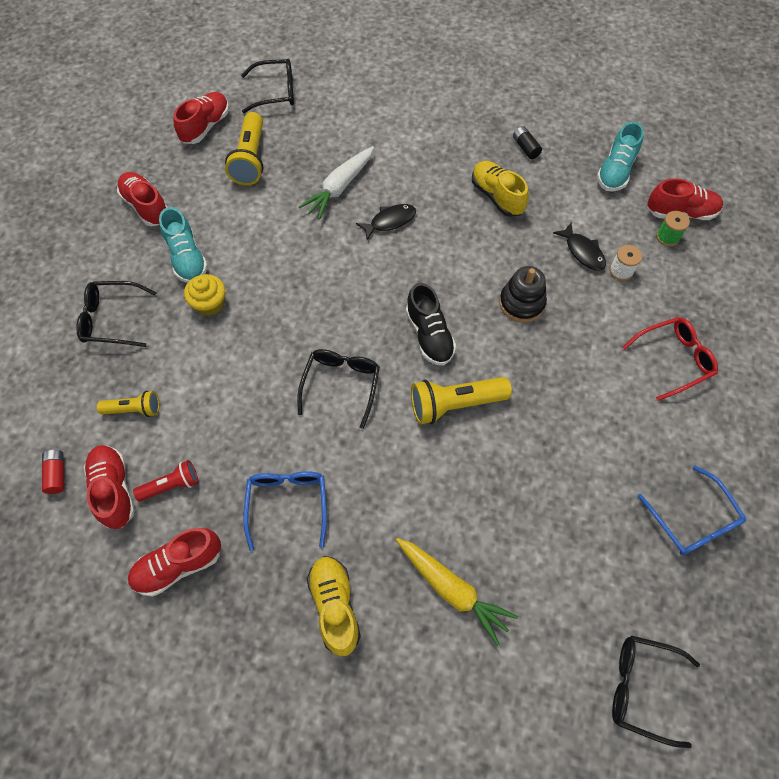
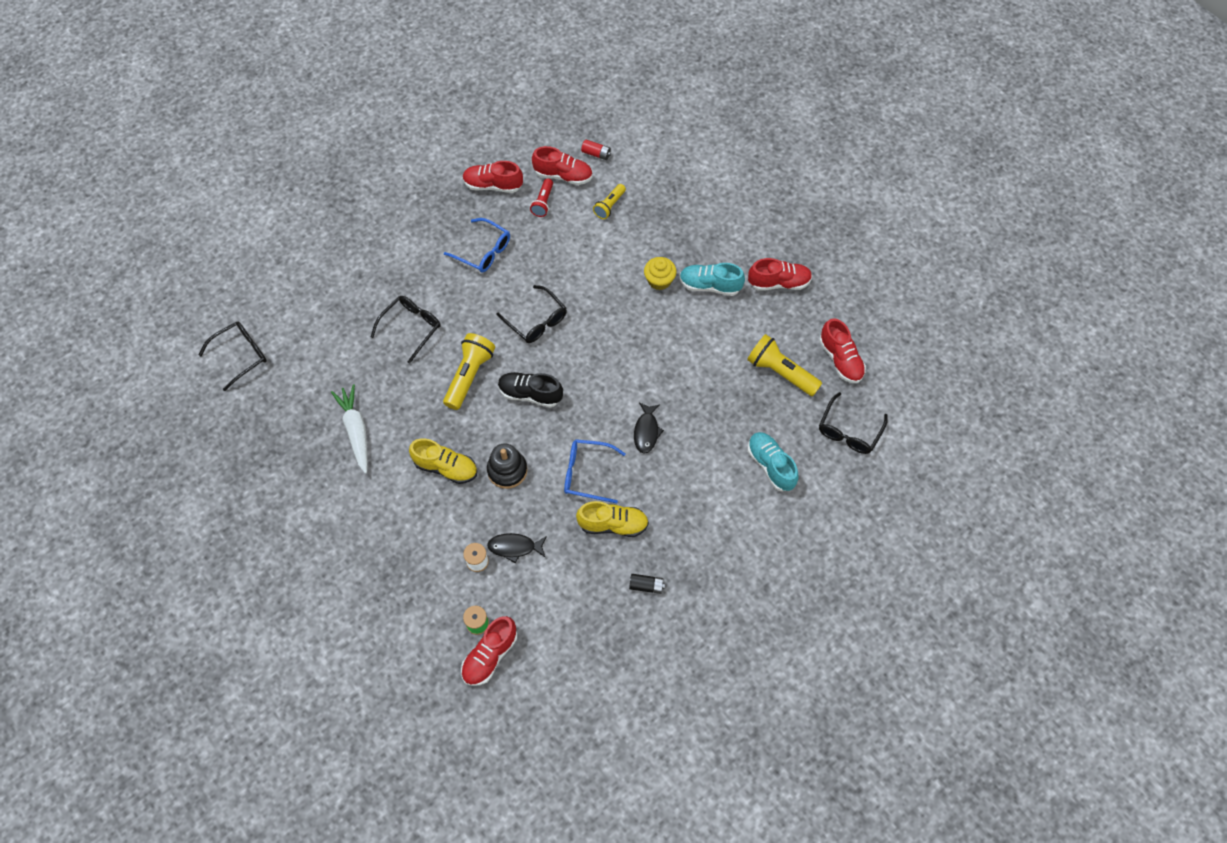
camera: 125 degrees right, 0 degrees up
black glasses [76,281,156,347] -> black glasses moved to [371,296,441,363]
red shoe [128,528,221,597] -> red shoe turned 90 degrees counterclockwise [463,161,523,193]
white carrot [299,146,374,220] -> white carrot moved to [331,384,368,474]
yellow shoe [307,556,361,656] -> yellow shoe moved to [409,438,477,484]
yellow carrot [396,538,518,646] -> none
turquoise shoe [597,122,644,191] -> turquoise shoe moved to [748,432,798,491]
red glasses [622,317,718,401] -> none
blue glasses [637,465,746,555] -> blue glasses moved to [564,439,626,503]

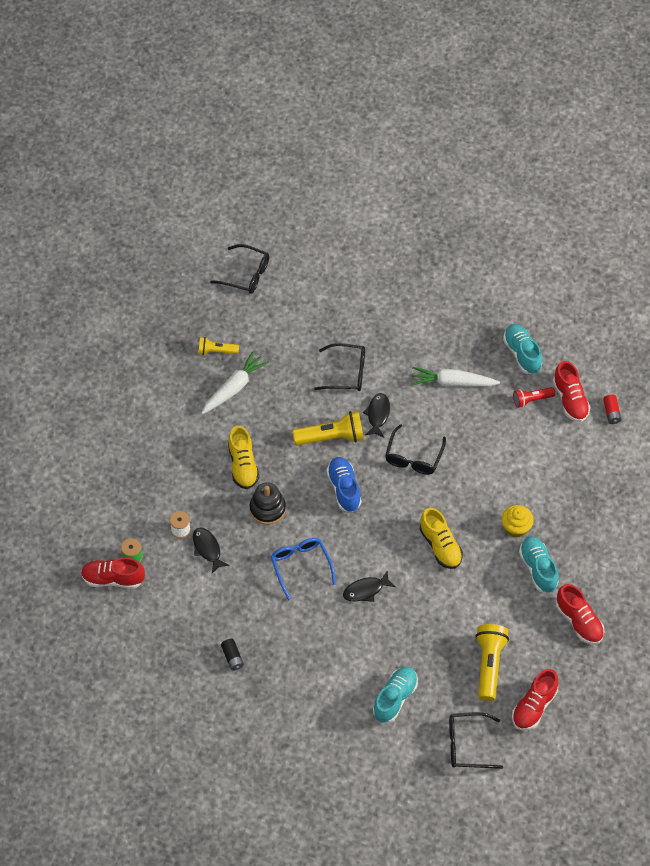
camera: 60 degrees right, 5 degrees down
blue glasses [444,218,510,273] -> white carrot [411,367,500,387]
red shoe [463,161,523,193] -> turquoise shoe [503,324,542,374]
black shoe [498,372,563,408] -> blue shoe [326,457,361,512]
yellow shoe [576,501,649,537] -> yellow shoe moved to [420,508,463,569]
yellow flashlight [593,184,626,219] -> yellow flashlight moved to [198,337,239,355]
none -> black fish [363,393,390,438]

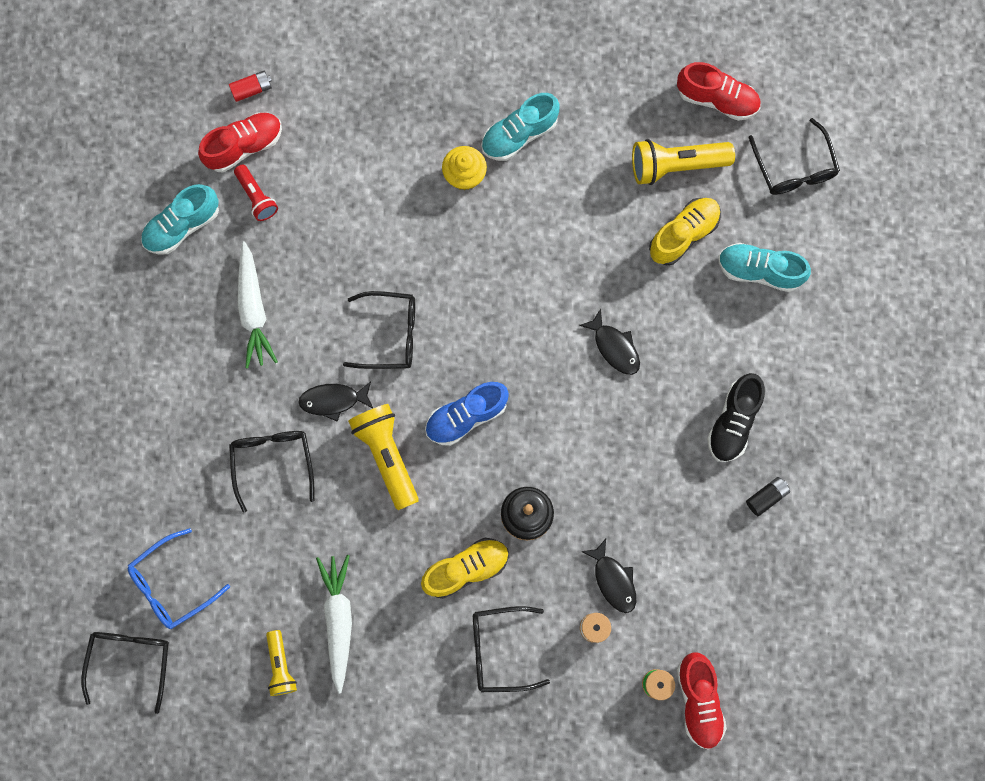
camera: 105 degrees left, 20 degrees up
black fish [193,527,230,573] -> black fish turned 75 degrees counterclockwise [581,539,636,613]
white carrot [202,351,269,414] -> white carrot turned 60 degrees clockwise [316,555,352,694]
blue glasses [270,538,336,601] -> blue glasses moved to [128,528,230,629]
yellow shoe [420,508,463,569] -> yellow shoe moved to [649,198,721,265]
red shoe [556,584,604,645] -> none
none -> black glasses [473,606,550,692]
none -> black shoe [707,373,765,462]

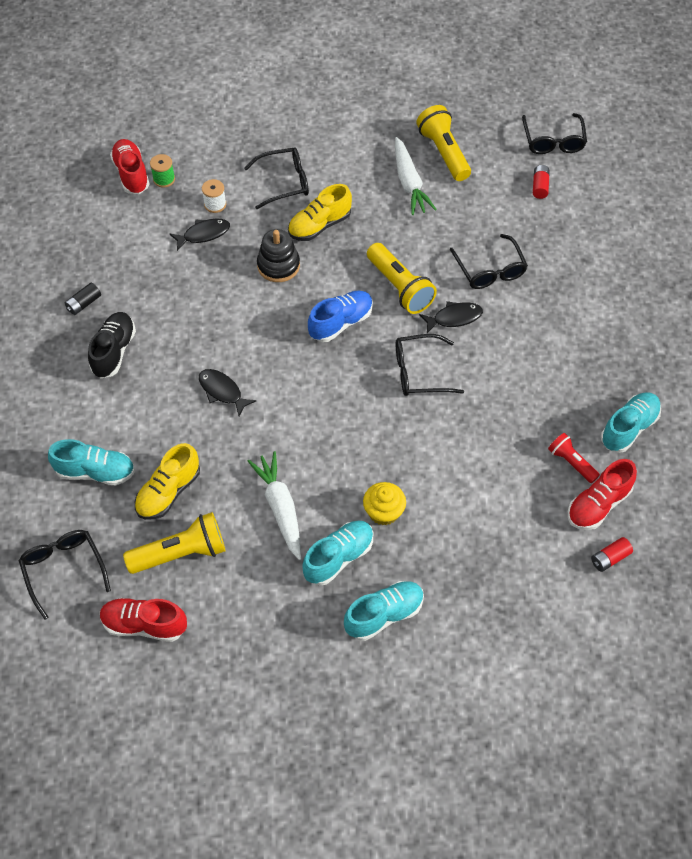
camera: 170 degrees right, 20 degrees down
blue glasses [128,528,230,629] -> red battery [533,165,550,199]
white carrot [238,241,278,368] -> white carrot moved to [248,451,301,560]
yellow flashlight [266,630,297,696] -> yellow flashlight [416,105,471,181], size x1.69
black fish [581,539,636,613] -> black fish turned 105 degrees clockwise [170,218,230,251]
none -> turquoise shoe [344,581,424,641]

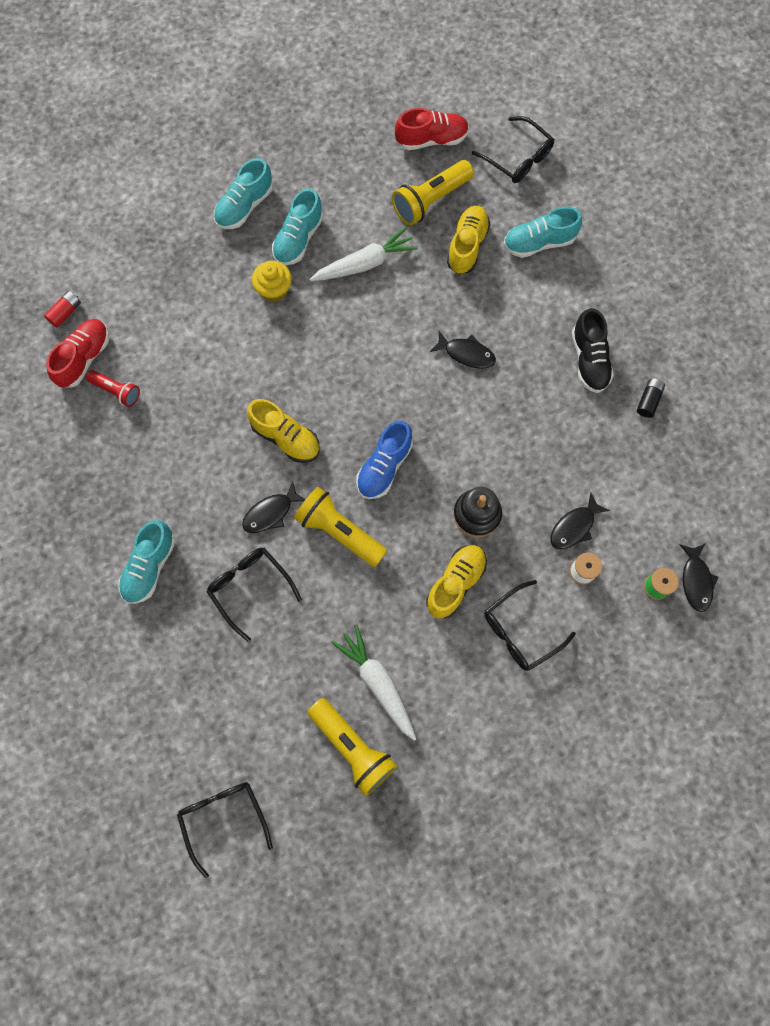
camera: 160 degrees right, 15 degrees up
red shoe [110,139,150,194] -> black fish [679,543,718,612]
white carrot [248,451,301,560] -> white carrot turned 75 degrees counterclockwise [310,227,418,281]
black glasses [396,334,464,396] -> yellow shoe [247,399,320,463]
red battery [533,165,550,199] -> none
turquoise shoe [601,392,661,453] -> turquoise shoe moved to [118,520,175,604]

